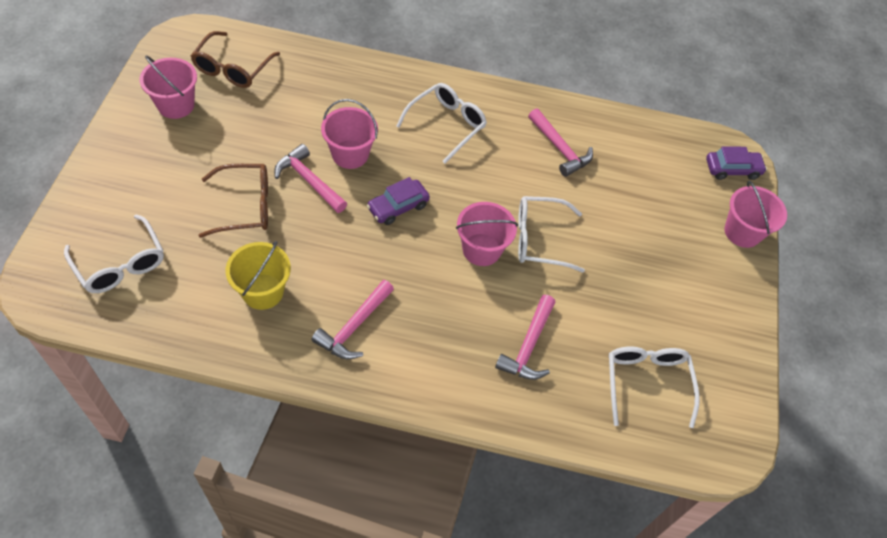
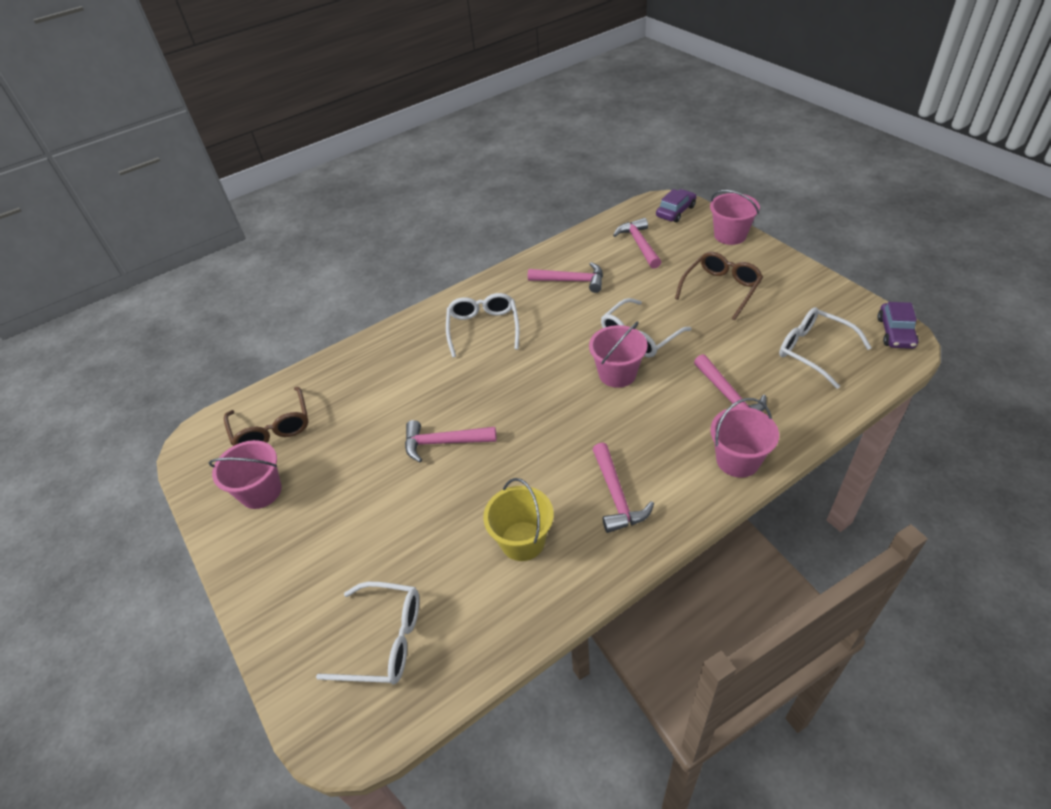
camera: 35 degrees left, 10 degrees down
brown glasses [199,164,268,238] -> brown glasses moved to [675,252,763,321]
pink bucket [321,99,378,169] -> pink bucket moved to [710,398,779,478]
purple car [367,177,430,225] -> purple car moved to [877,302,919,349]
none -> pink hammer [613,218,661,269]

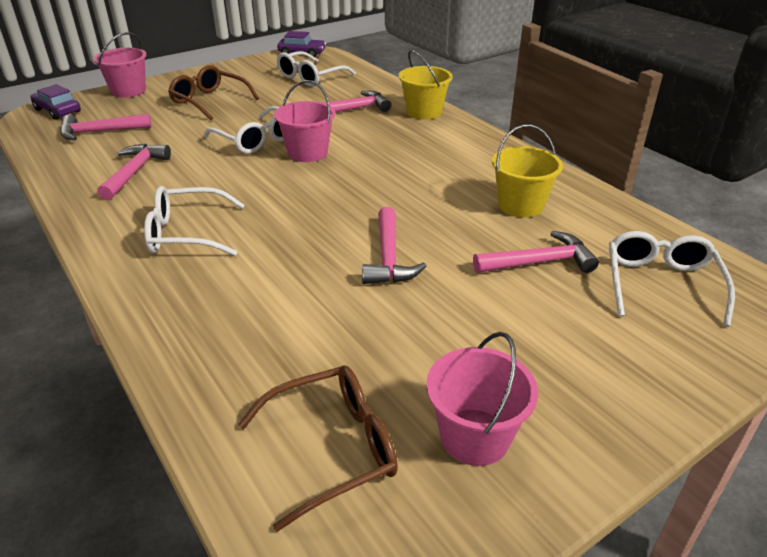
camera: 95 degrees left, 10 degrees down
pink hammer [592,443,654,533] -> pink hammer moved to [473,231,599,273]
pink bucket [710,398,779,478] -> yellow bucket [399,50,453,120]

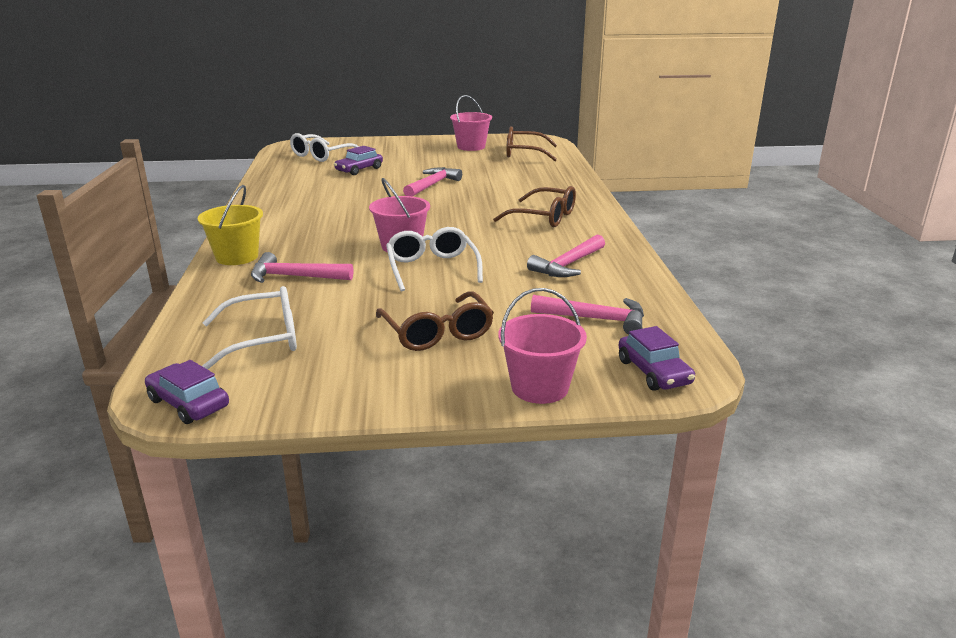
camera: 150 degrees left, 10 degrees down
white glasses [144,186,245,256] -> brown glasses [493,186,576,227]
pink hammer [473,231,599,273] -> purple car [334,146,383,175]
yellow bucket [492,124,563,217] -> none

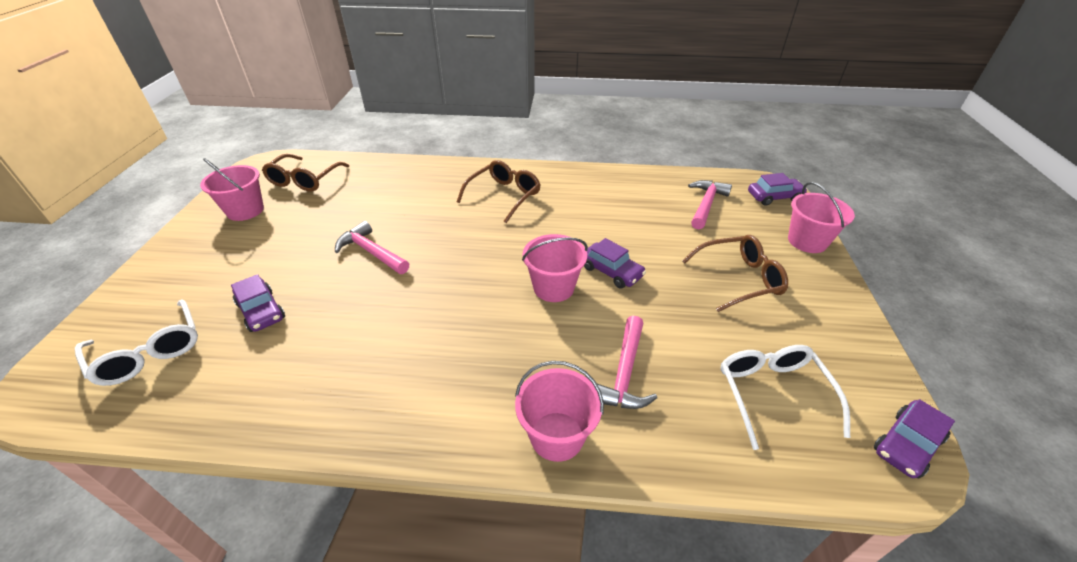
camera: 80 degrees left, 15 degrees up
yellow bucket [197,185,263,265] -> pink bucket [515,361,604,462]
white glasses [386,227,483,292] -> purple car [584,238,646,288]
pink hammer [527,234,605,277] -> none

